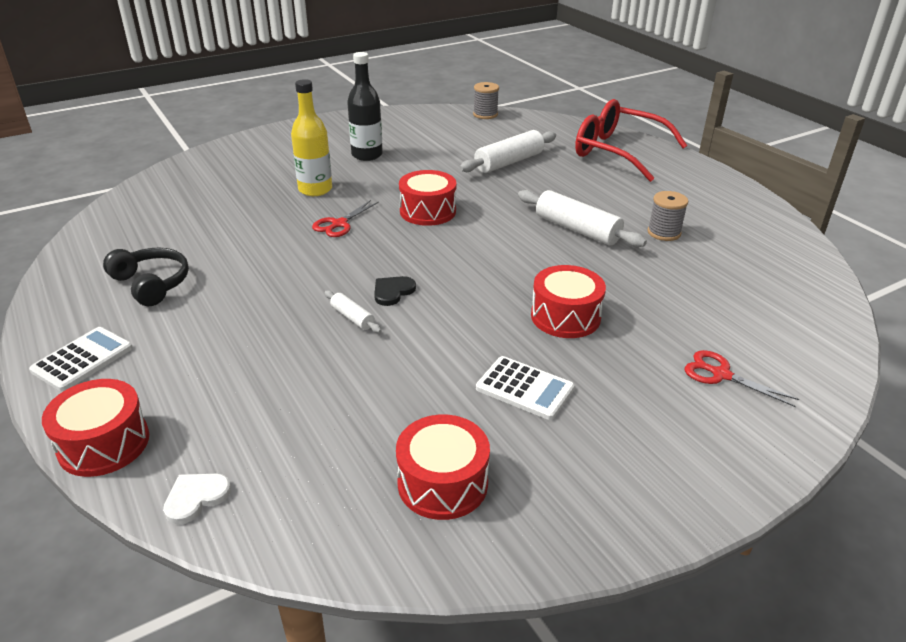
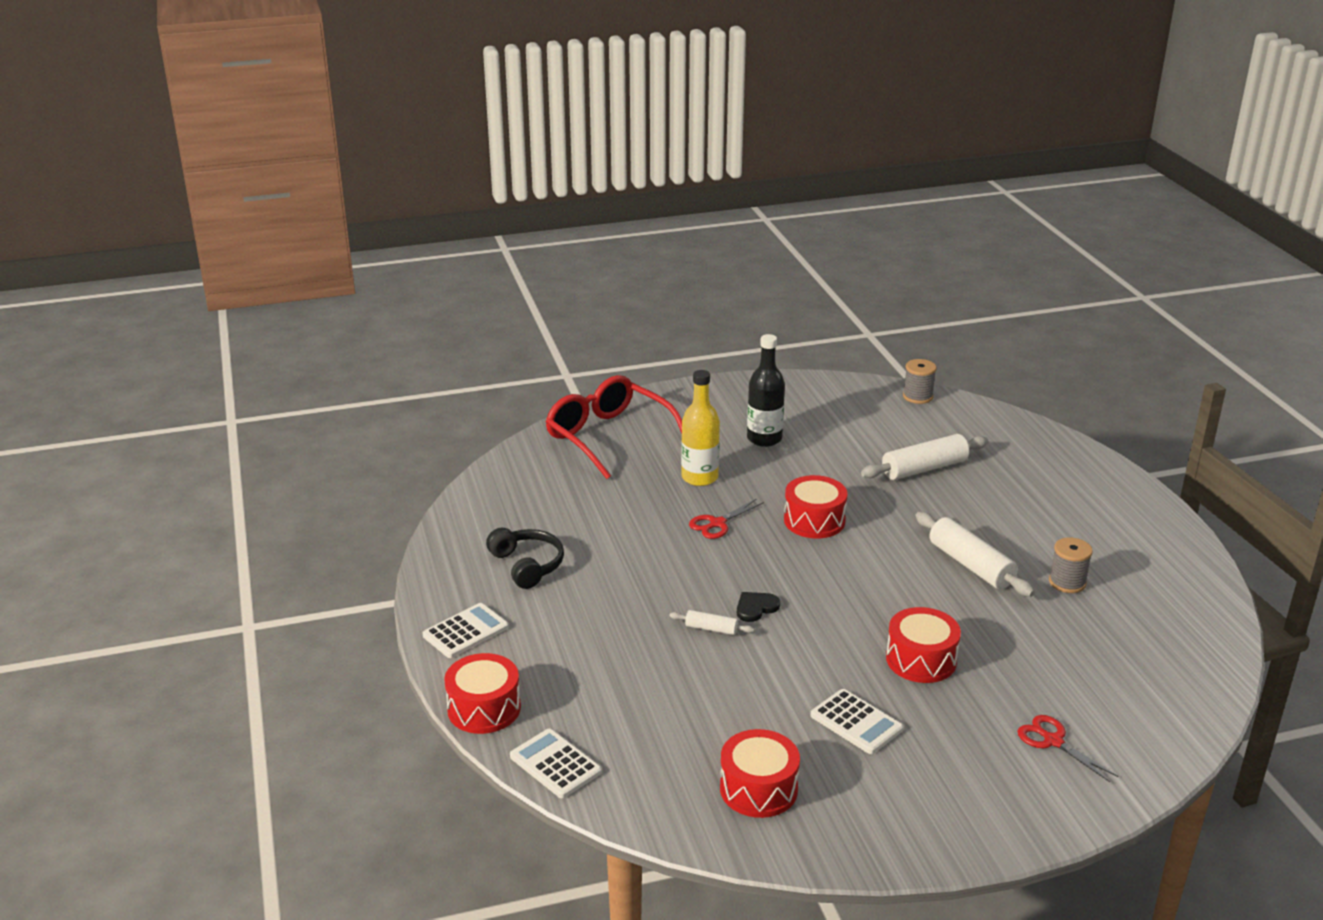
camera: 15 degrees right, 5 degrees down
white heart [163,474,231,524] -> white calculator [510,729,602,798]
white rolling pin [325,290,382,333] -> white rolling pin turned 45 degrees counterclockwise [670,610,754,635]
red glasses [575,99,687,182] -> red glasses moved to [545,375,682,479]

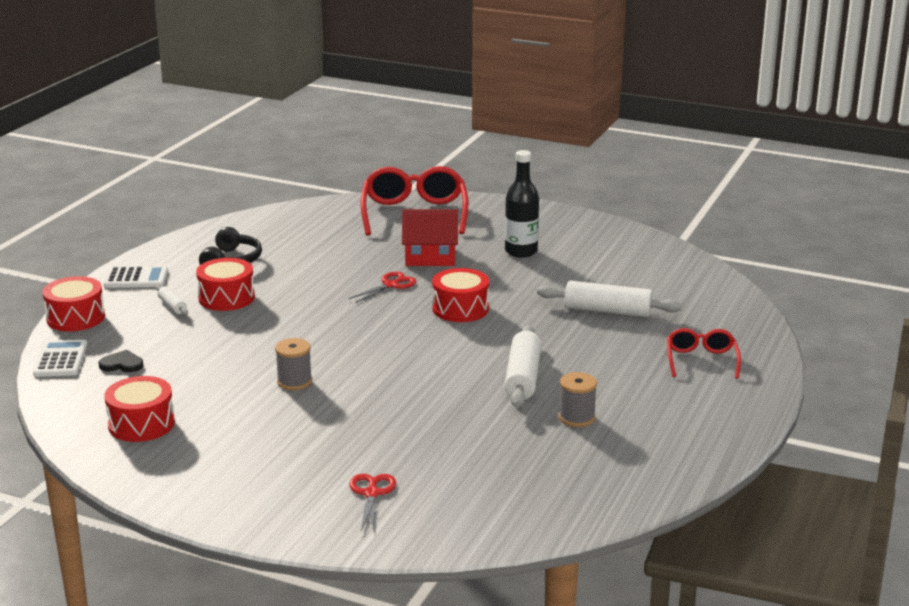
camera: 40 degrees right, 5 degrees down
white rolling pin [670,610,754,635] -> white rolling pin moved to [156,285,188,315]
yellow bottle [681,370,720,486] -> red house [402,209,458,266]
red scissors [689,499,764,539] -> red scissors turned 135 degrees clockwise [348,272,416,303]
black heart [737,592,780,622] -> black heart moved to [99,350,143,372]
white calculator [810,689,903,754] -> none
red drum [886,607,961,683] -> red drum moved to [196,258,255,311]
grey spool [903,359,937,404] -> grey spool moved to [275,338,312,390]
none -> red glasses [667,328,741,379]

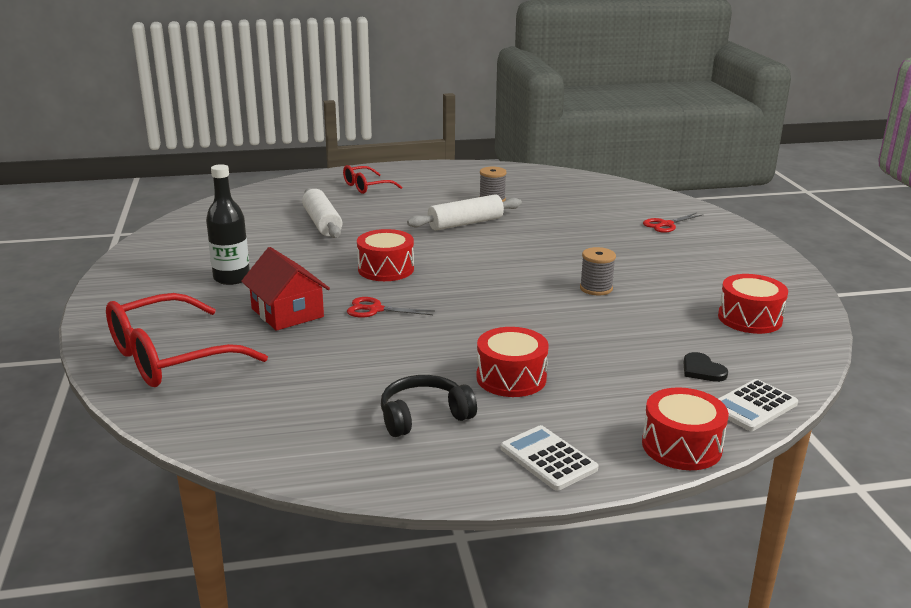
camera: 125 degrees left, 0 degrees up
white rolling pin [156,285,188,315] -> none

